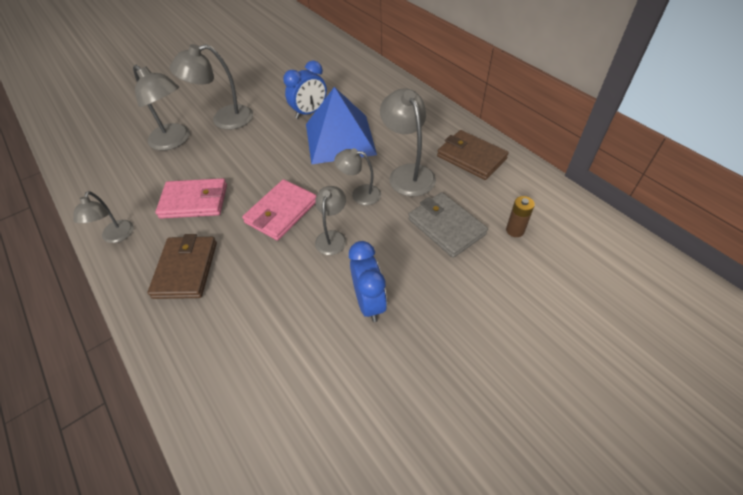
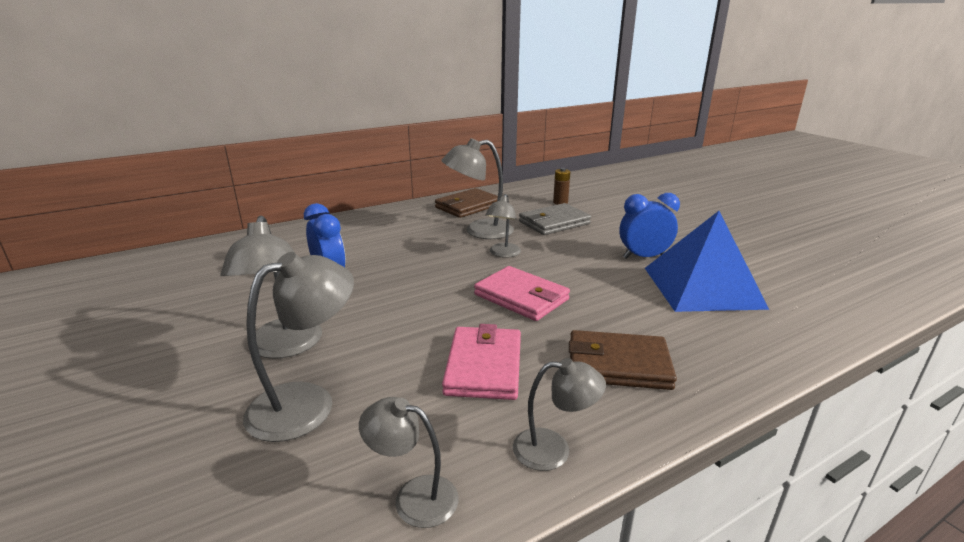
camera: 85 degrees left, 25 degrees down
blue pyramid [306,87,377,165] -> blue pyramid moved to [645,211,769,312]
grey lamp [315,186,346,255] -> grey lamp moved to [359,397,459,528]

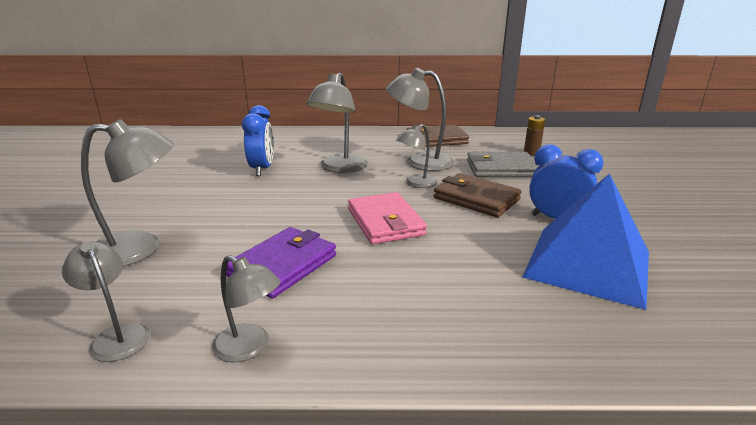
camera: 30 degrees right, 0 degrees up
grey lamp [220,216,322,359] -> grey lamp moved to [306,73,368,173]
pink wallet [442,324,521,400] -> purple wallet [226,227,336,298]
brown wallet [569,330,677,390] -> brown wallet moved to [434,173,522,217]

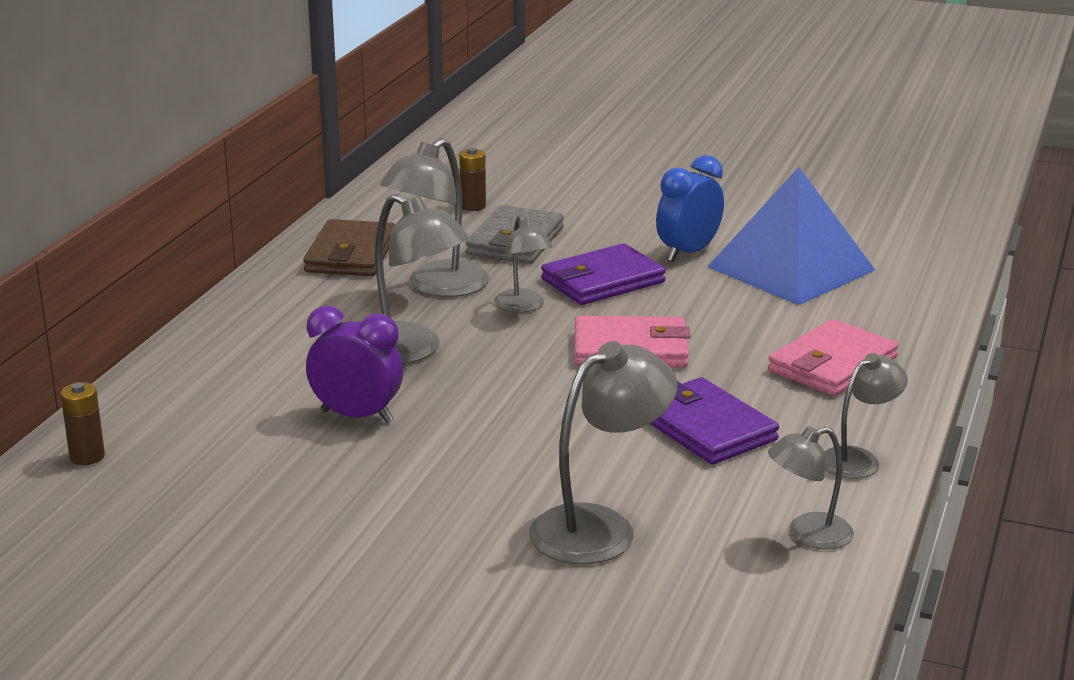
camera: 70 degrees left, 0 degrees up
grey lamp [81,119,174,267] -> grey lamp turned 45 degrees clockwise [529,341,678,564]
blue clock [242,105,274,176] -> purple clock [306,306,403,423]
brown wallet [434,173,522,217] -> purple wallet [541,243,666,305]
none -> brown battery [60,382,105,465]
none -> pink wallet [768,319,898,396]

